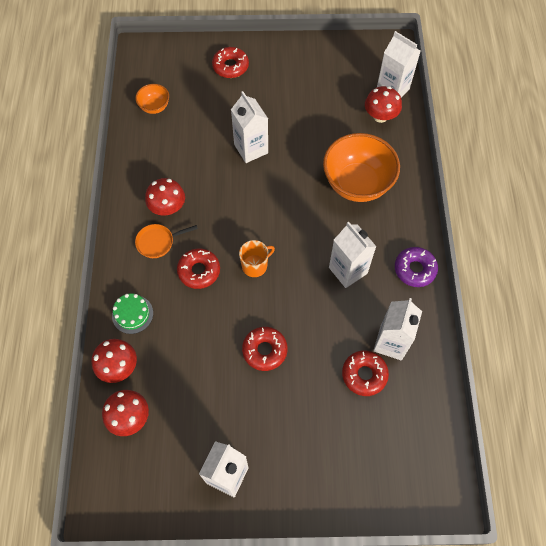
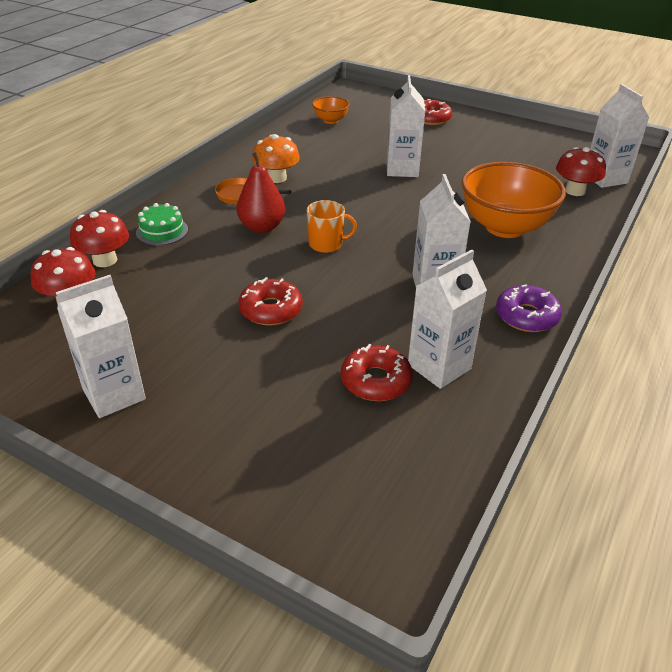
camera: 30 degrees right, 25 degrees down
red mushroom [145,178,185,216] -> orange mushroom [252,134,300,183]
red donut [177,248,220,289] -> red pear [237,152,285,233]

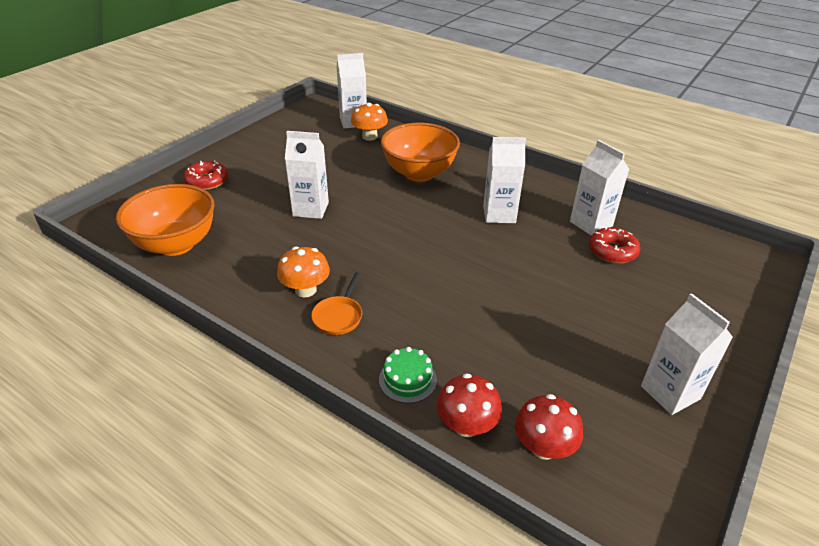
camera: 85 degrees left, 0 degrees up
red pear [237,152,285,233] -> none
red donut [238,277,303,326] -> none
orange mug [307,200,357,253] -> none
orange bowl [312,96,350,124] -> orange bowl [116,184,215,256], size x2.09
purple donut [496,284,562,332] -> none
red mushroom [556,147,606,196] -> orange mushroom [351,103,388,141]

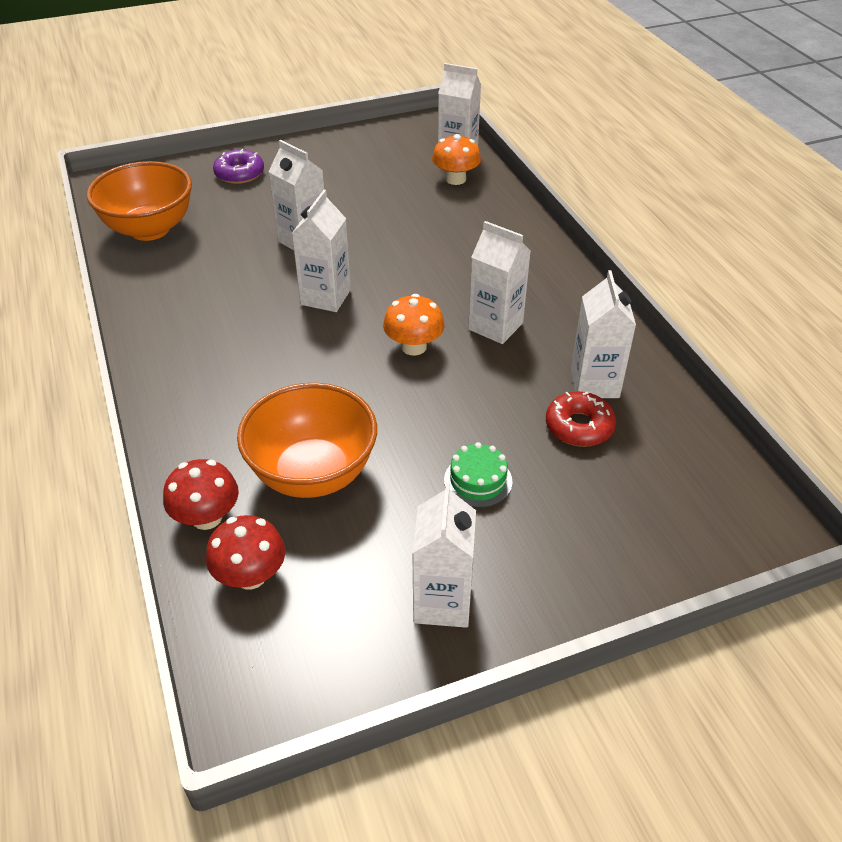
camera: 35 degrees right, 5 degrees up
red donut [183,160,228,190] -> purple donut [213,149,264,184]
orange mushroom [277,246,330,297] -> orange mushroom moved to [383,294,445,355]
orange pan [311,273,362,335] -> none
green cake [379,347,437,403] -> green cake moved to [444,442,512,508]
orange bowl [381,123,460,182] -> orange bowl moved to [237,383,377,498]
none -> white carton [292,190,351,312]

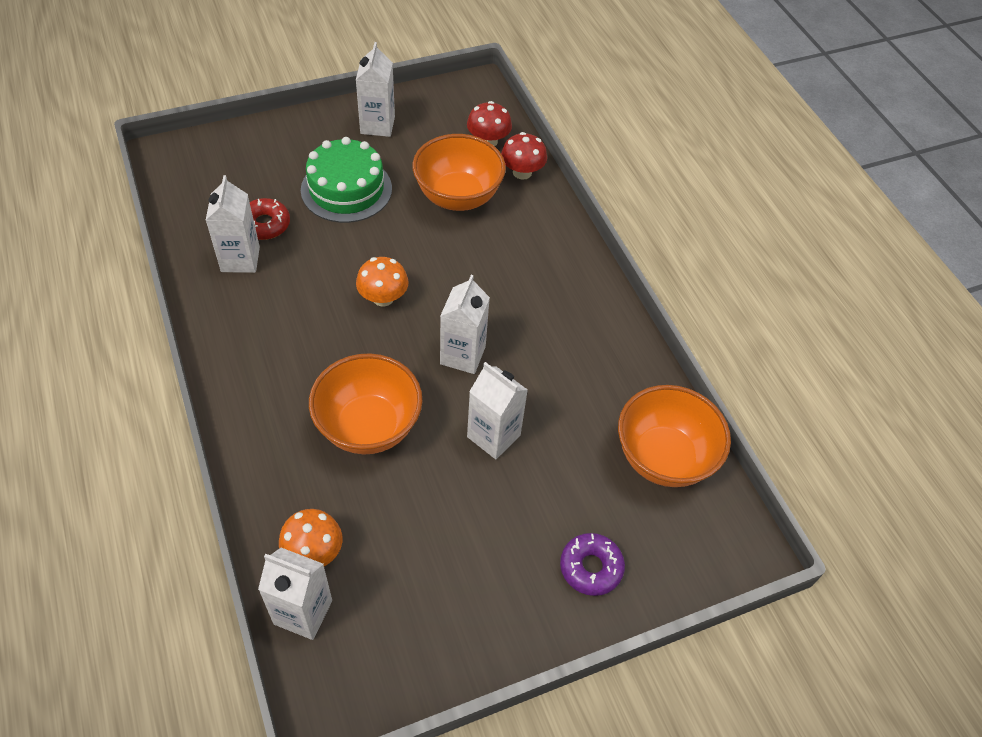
camera: 175 degrees right, 10 degrees up
green cake [444,442,512,508] -> green cake [301,137,392,223], size x1.97
white carton [468,221,531,344] -> none
none -> orange bowl [309,353,422,454]

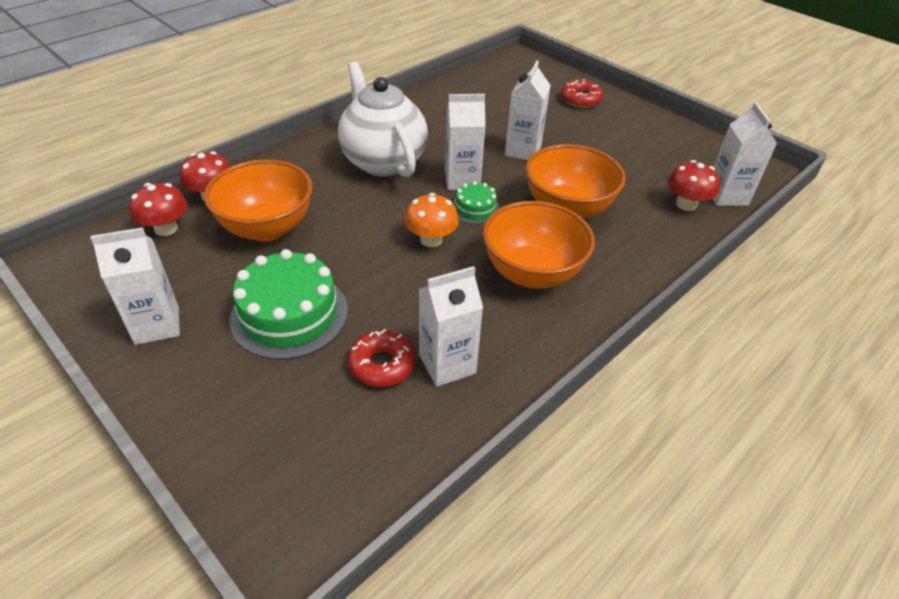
camera: 110 degrees left, 10 degrees down
orange mushroom [279,509,342,566] -> red mushroom [668,160,720,211]
purple donut [560,533,625,596] -> red donut [561,80,603,108]
orange bowl [618,385,731,487] -> orange bowl moved to [483,201,595,289]
none -> white teapot [338,62,428,177]
none -> green cake [453,181,500,224]

